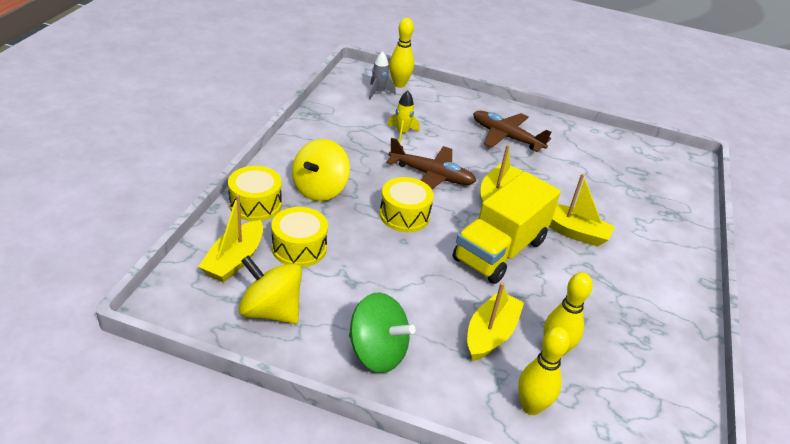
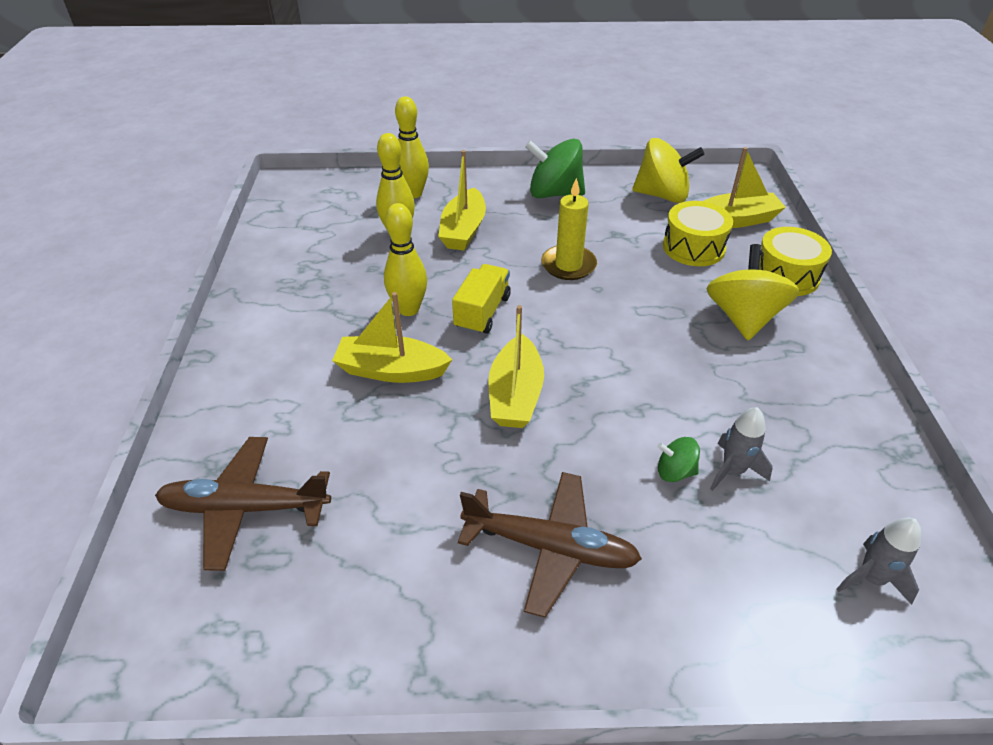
camera: 165 degrees right, 5 degrees up
yellow boat [198,194,263,283] -> yellow boat turned 75 degrees clockwise [704,147,786,228]
yellow drum [379,177,434,232] -> none
brown plane [386,138,476,189] -> brown plane moved to [155,437,331,571]
yellow rocket [388,90,420,143] -> grey rocket [710,407,773,491]
yellow bowling pin [389,18,414,88] -> yellow bowling pin moved to [384,203,427,316]
yellow truck [453,171,561,284] -> yellow truck [452,264,511,335], size x0.54
none -> yellow candle [541,178,597,280]
none -> green spinning top [657,437,700,482]

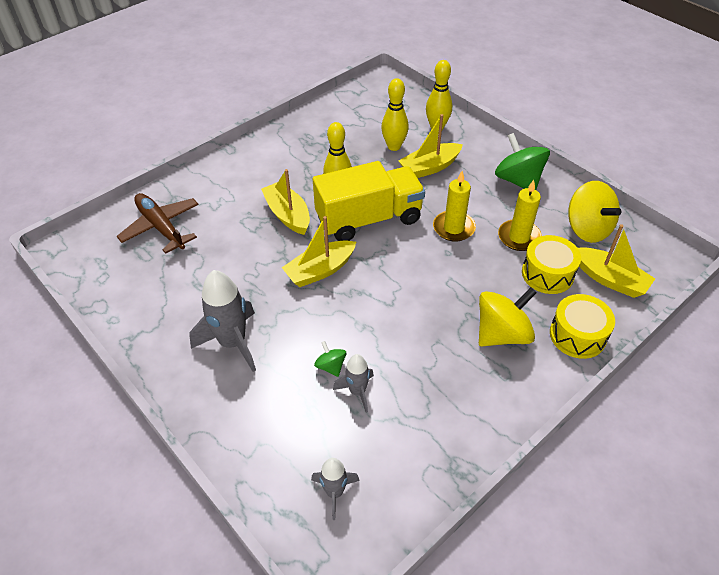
camera: 50 degrees right, 5 degrees up
yellow truck [452,264,511,335] -> yellow truck [313,161,425,241], size x1.86
brown plane [458,472,642,618] -> grey rocket [189,270,256,372]
none -> yellow candle [498,180,542,251]

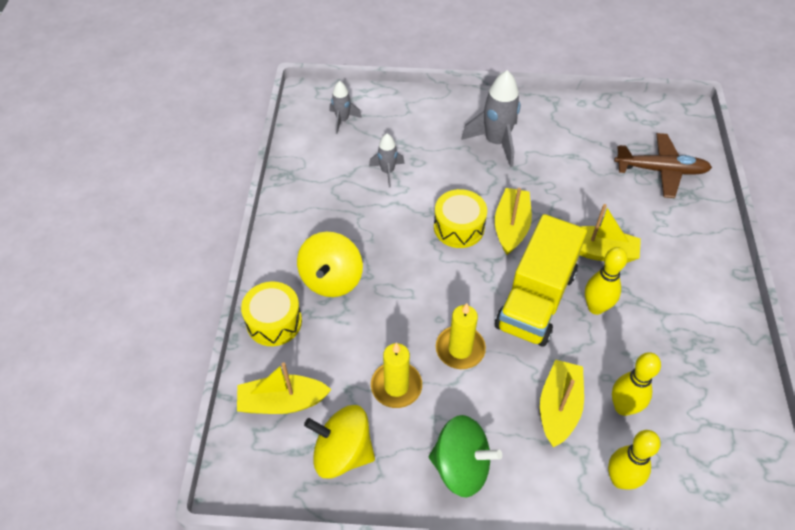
camera: 135 degrees right, 5 degrees up
green spinning top [314,341,346,377] -> none
yellow drum [522,235,581,294] -> yellow drum moved to [434,189,487,248]

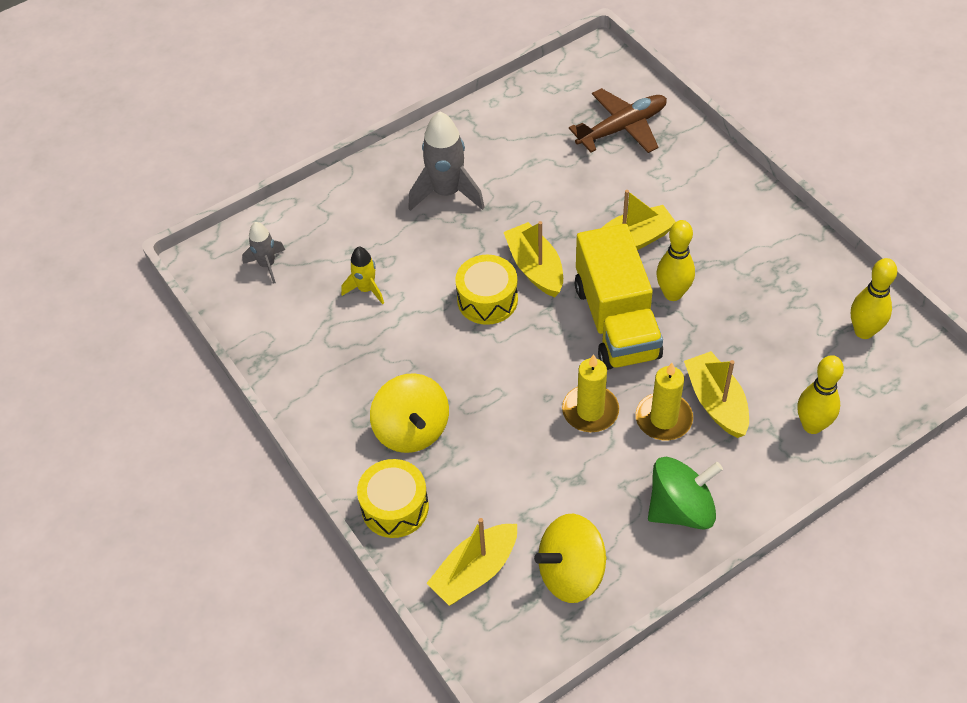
camera: 35 degrees left, 0 degrees up
grey rocket [369,134,405,187] -> yellow rocket [341,247,384,304]
yellow candle [371,342,422,408] -> yellow candle moved to [636,363,693,441]
yellow bowling pin [612,352,661,416] -> yellow bowling pin moved to [851,258,897,339]

